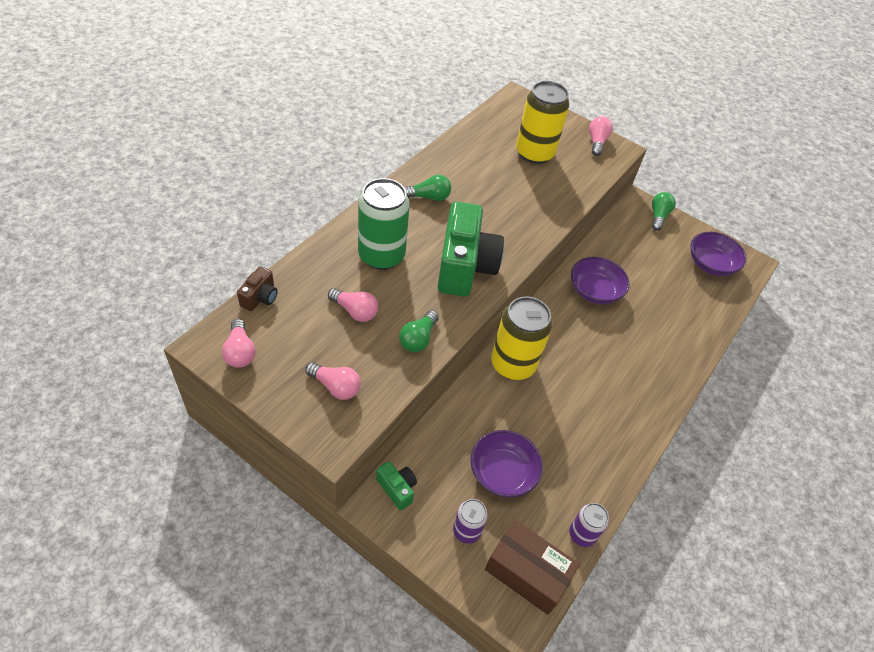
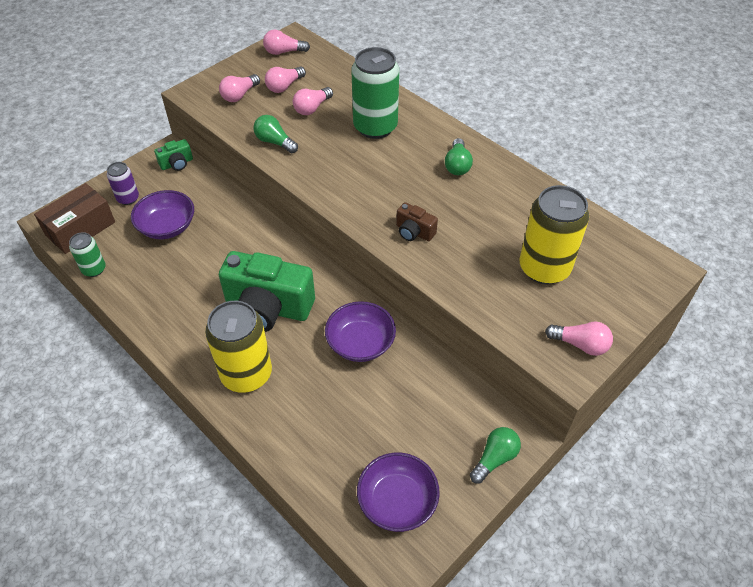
camera: 105 degrees right, 0 degrees up
brown camera [237,266,277,311] -> brown camera moved to [396,202,438,241]
green camera [438,202,504,297] -> green camera moved to [219,251,315,332]
yellow can [491,296,552,380] -> yellow can moved to [205,301,272,393]
purple can [569,503,609,547] -> green can [69,232,106,277]
green light bulb [652,192,676,231] -> green light bulb turned 75 degrees counterclockwise [470,427,521,484]
none -> pink light bulb [265,66,306,93]

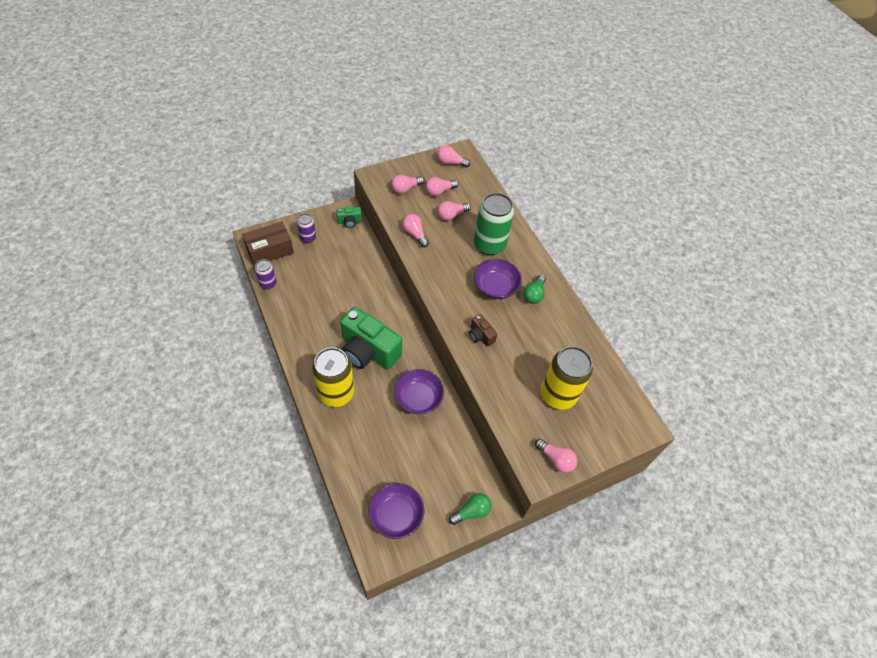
camera: 15 degrees right, 5 degrees up
green can [69,232,106,277] -> purple can [255,259,277,289]
purple bowl [131,190,194,239] -> purple bowl moved to [474,259,522,299]
green light bulb [253,115,298,153] -> pink light bulb [402,214,429,247]

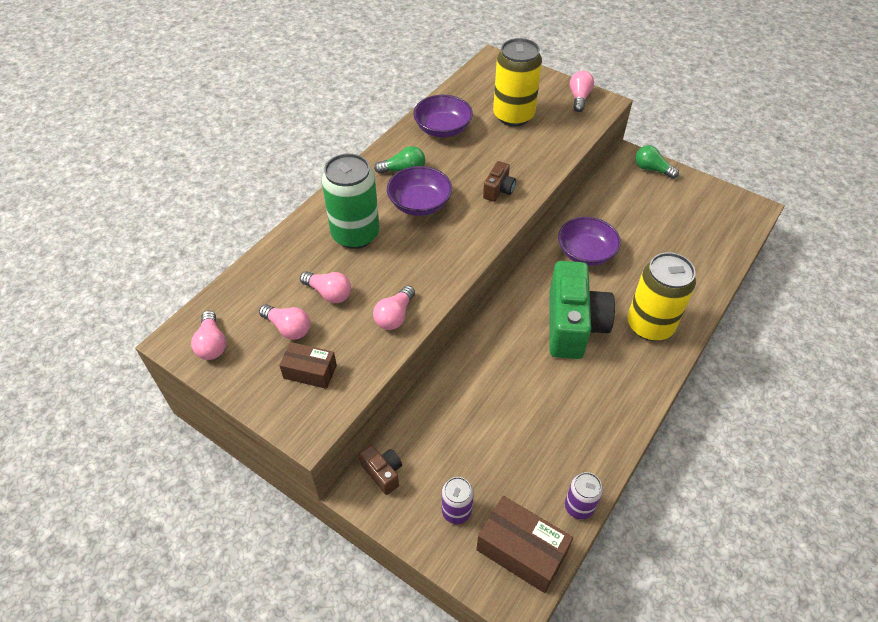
camera: 115 degrees left, 5 degrees down
green camera [336,206,362,228] -> brown camera [359,445,402,495]
purple bowl [368,483,424,539] -> purple bowl moved to [413,95,473,137]
pink light bulb [392,175,424,194] -> brown box [279,342,337,389]

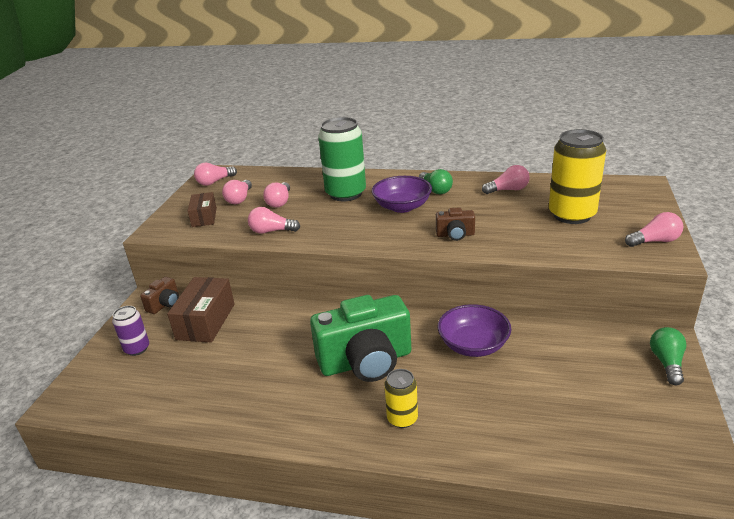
camera: 70 degrees right, 20 degrees down
purple bowl [413,95,473,137] -> pink light bulb [482,165,530,194]
brown box [476,496,573,593] -> brown box moved to [167,277,234,343]
purple can [565,472,603,520] -> none
yellow can [627,252,696,341] -> yellow can [384,369,418,428], size x0.52

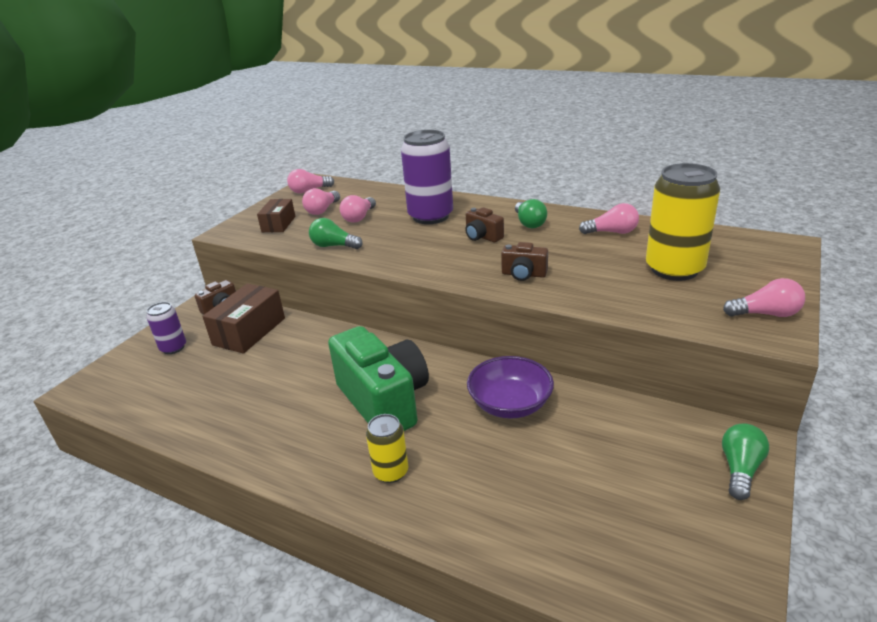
camera: 15 degrees right, 0 degrees up
pink light bulb [248,207,300,234] -> green light bulb [309,218,363,249]
green camera [310,295,411,382] -> green camera turned 120 degrees counterclockwise [328,326,429,431]
green can [318,117,366,201] -> purple can [401,130,453,224]
purple bowl [372,176,432,213] -> brown camera [465,207,504,242]

